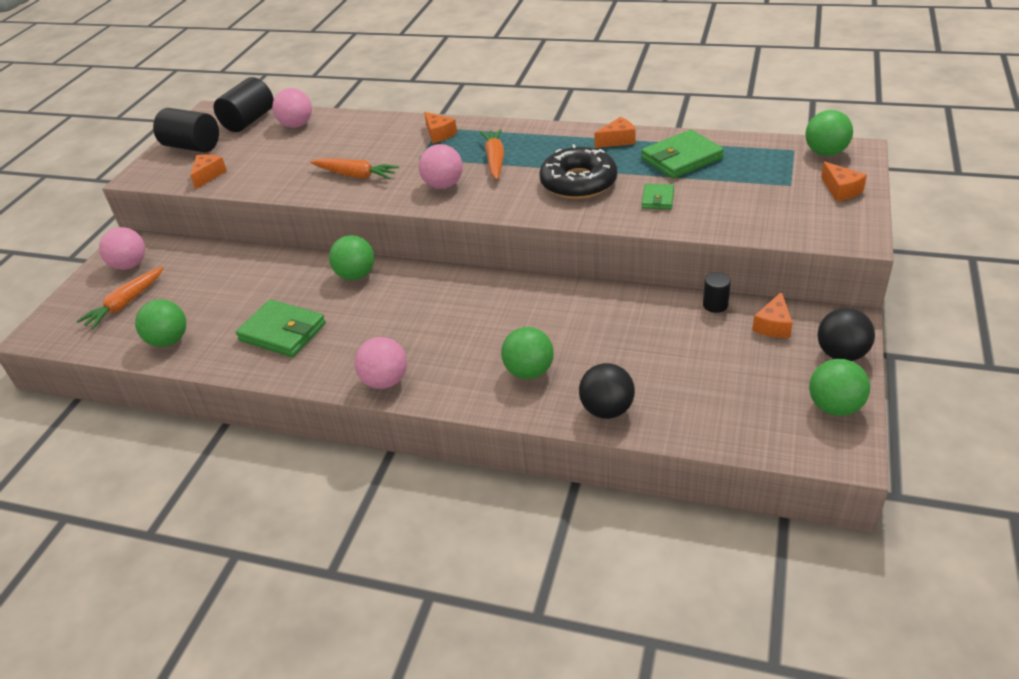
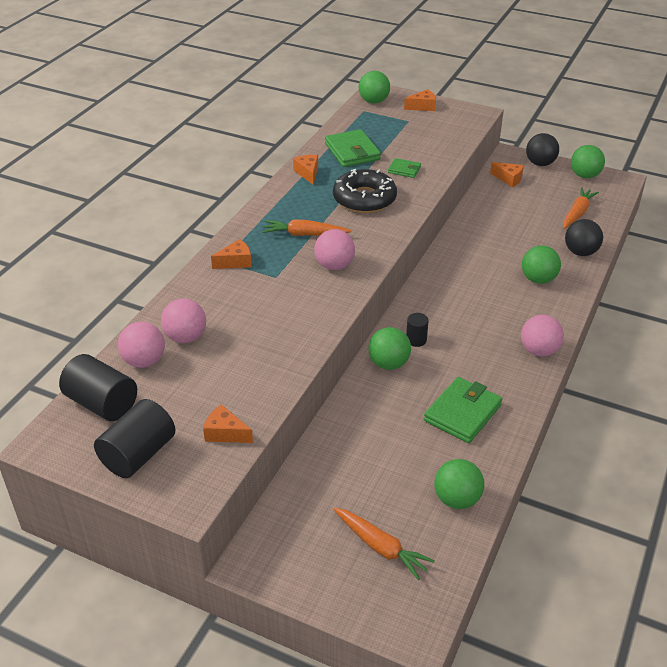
camera: 85 degrees left, 0 degrees up
pink ball [99,227,145,270] -> pink ball moved to [161,299,206,343]
orange carrot [310,159,399,179] -> orange carrot moved to [563,187,599,229]
black cylinder [703,272,731,313] -> black cylinder moved to [406,313,429,347]

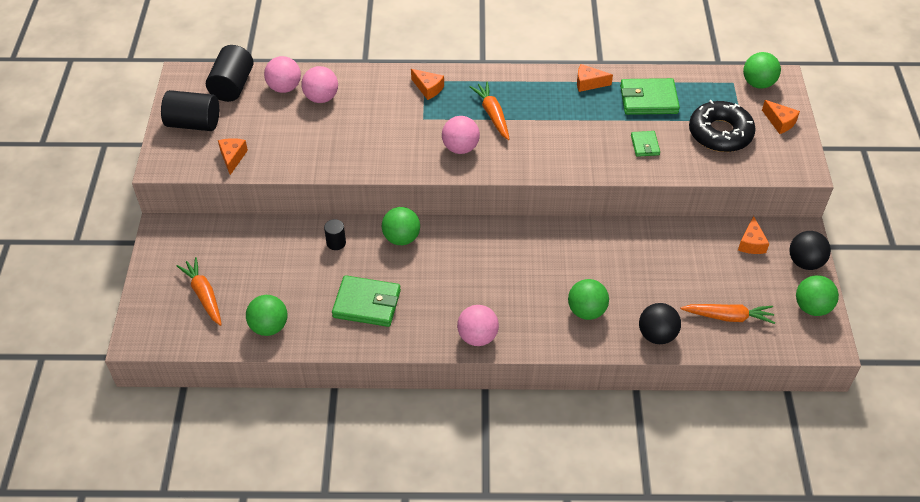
camera: 65 degrees right, 10 degrees up
orange cheese [293,155,318,185] -> orange cheese turned 135 degrees counterclockwise [577,64,613,92]
green wallet [325,129,381,167] -> green wallet turned 45 degrees clockwise [620,78,680,115]
black donut [333,169,397,213] -> black donut moved to [689,100,755,152]
orange carrot [333,508,435,580] -> orange carrot turned 135 degrees clockwise [177,257,222,326]
black cylinder [406,313,429,347] -> black cylinder moved to [324,219,346,250]

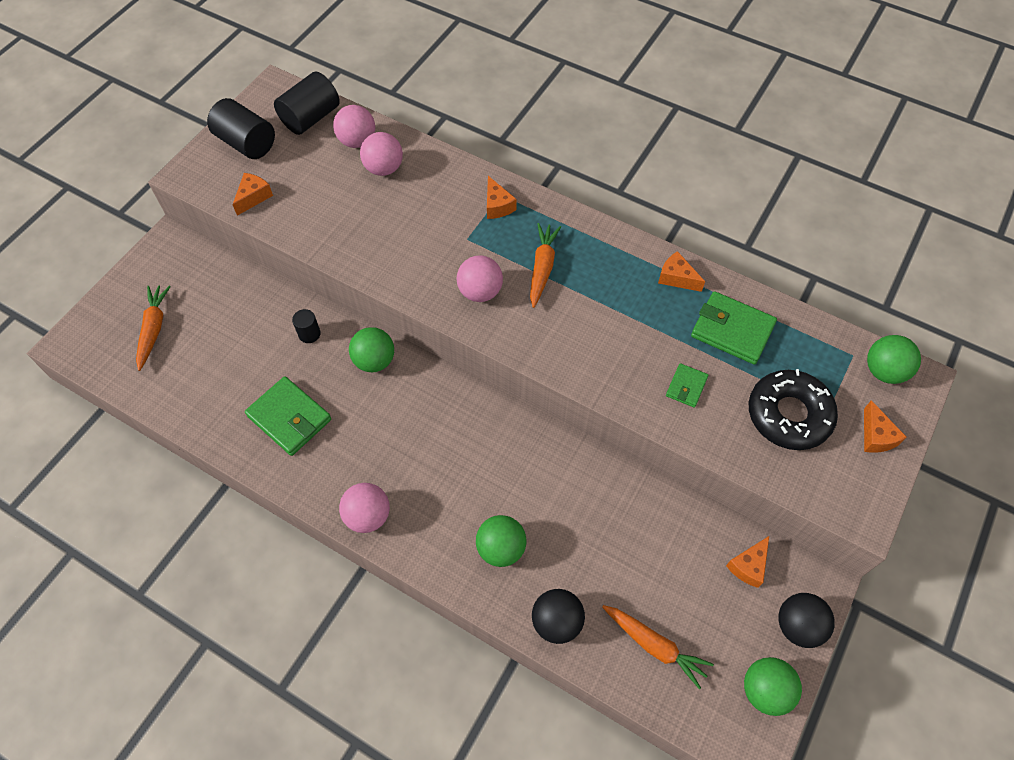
camera: 30 degrees right, 10 degrees up
green ball [246,295,287,336] -> none

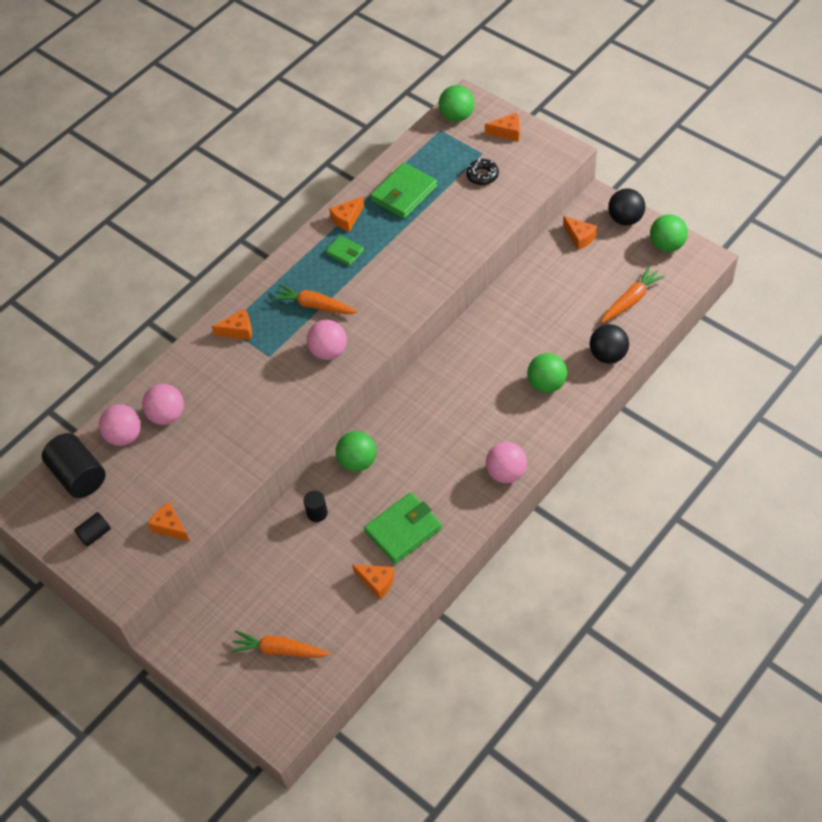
camera: 75 degrees left, 5 degrees down
black cylinder [207,98,275,159] -> black cylinder [74,512,111,547], size x0.52
green wallet [666,363,708,408] -> green wallet moved to [326,236,364,266]
black donut [749,369,838,450] -> black donut [466,159,499,185], size x0.51
none -> orange cheese [352,564,395,599]

